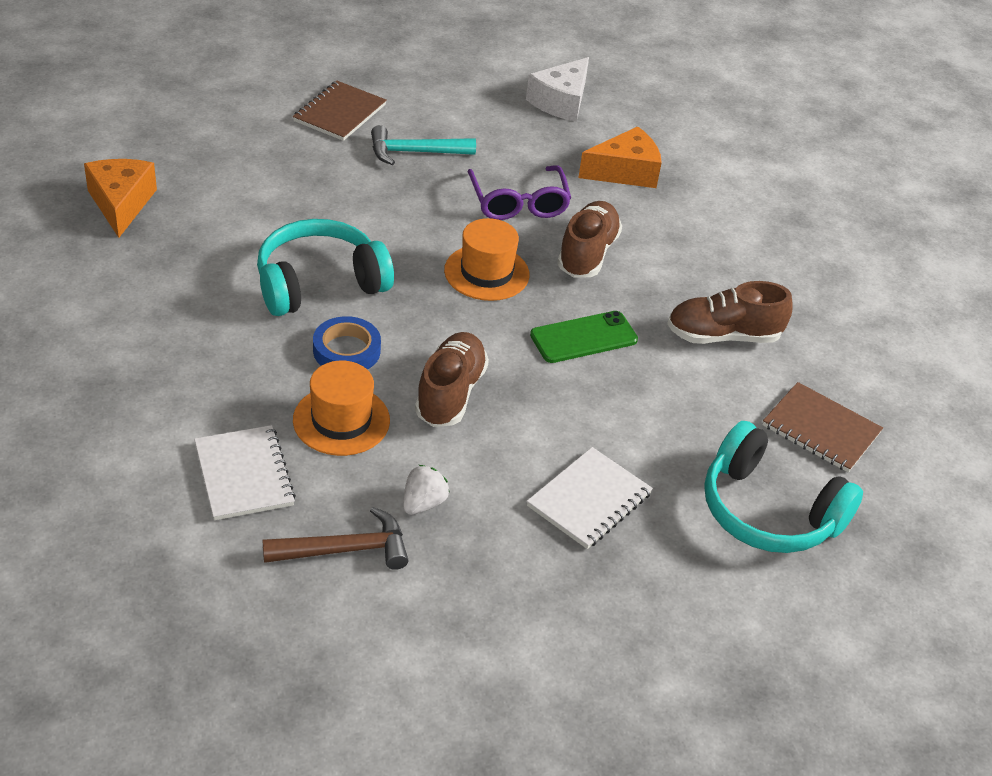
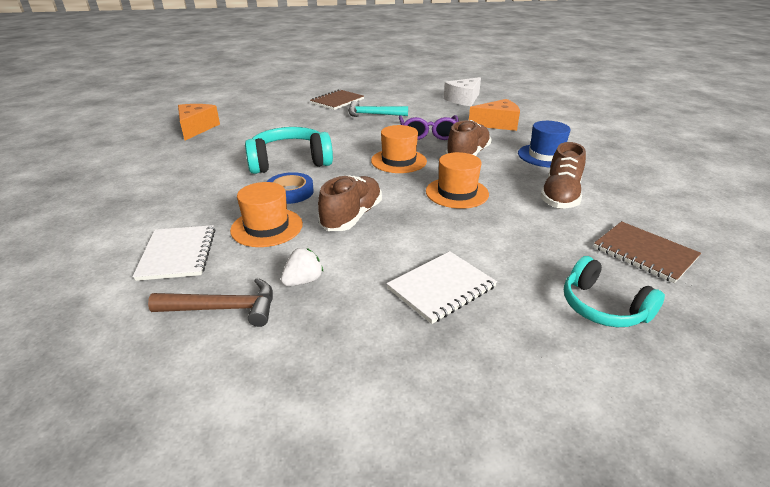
camera: 15 degrees right, 10 degrees down
green phone [530,311,638,363] -> orange hat [426,152,489,209]
brown shoe [667,281,793,344] -> brown shoe turned 75 degrees counterclockwise [540,142,586,209]
turquoise headphones [704,421,863,553] -> turquoise headphones [564,256,665,327], size x0.66
none -> blue hat [518,121,571,167]

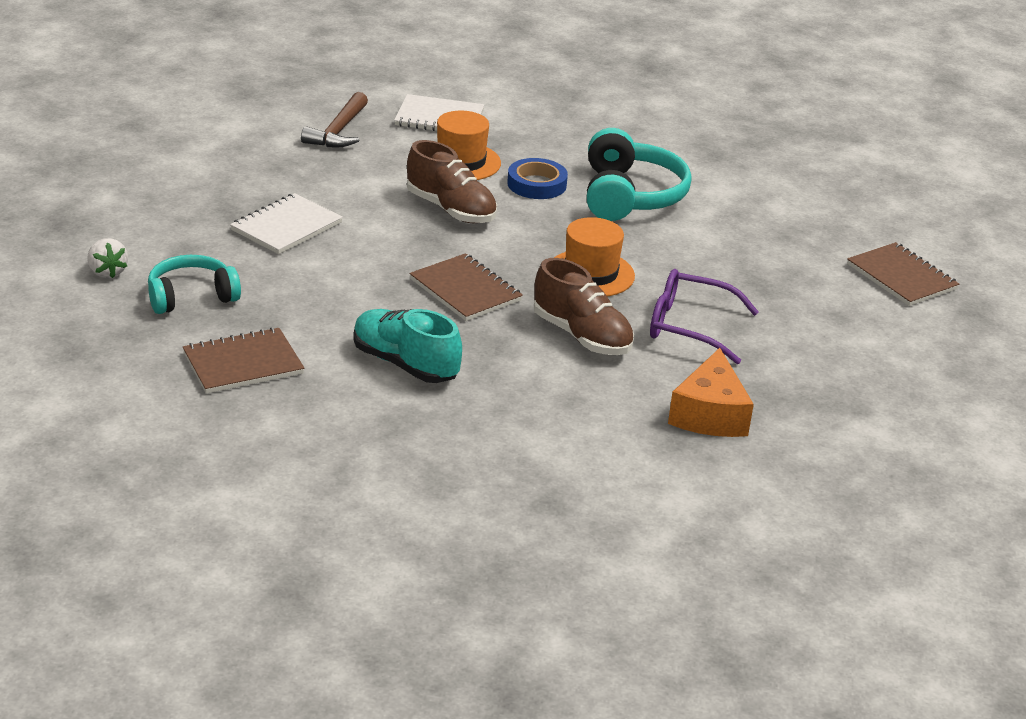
camera: 105 degrees right, 0 degrees up
orange cheese [178,104,220,140] -> none
white strawberry [281,248,323,286] -> white strawberry moved to [88,238,128,278]
turquoise hammer [348,101,408,117] -> none
white notebook [386,251,497,324] -> white notebook turned 60 degrees clockwise [230,193,343,254]
orange hat [426,152,489,209] -> brown notebook [409,253,523,321]
white cheese [444,77,481,106] -> none
blue hat [518,121,571,167] -> none
brown shoe [540,142,586,209] -> turquoise shoe [353,309,462,383]

